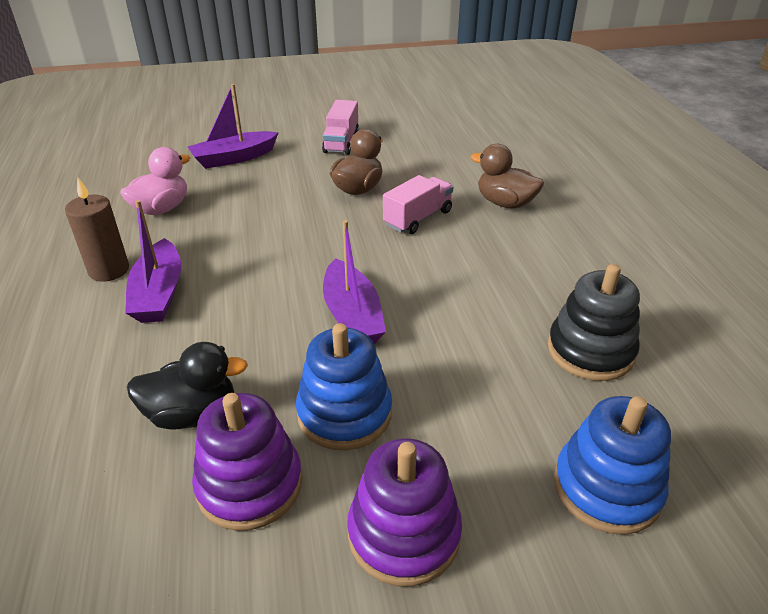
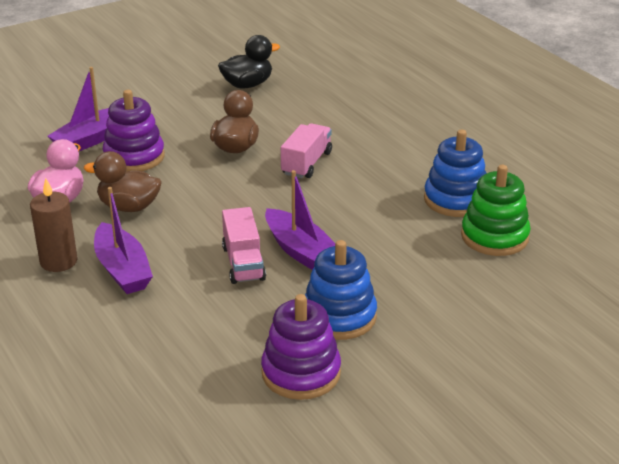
camera: 20 degrees left, 5 degrees down
black duck [127,342,248,430] -> black duck moved to [218,35,280,89]
pink truck [322,100,359,155] -> pink truck moved to [222,207,266,284]
purple stacking toy [347,438,462,587] -> purple stacking toy moved to [103,90,165,172]
brown duck [470,144,544,209] -> brown duck moved to [84,151,162,212]
black stacking toy [548,264,640,381] -> green stacking toy [461,165,531,256]
blue stacking toy [554,396,671,535] -> blue stacking toy moved to [424,130,486,217]

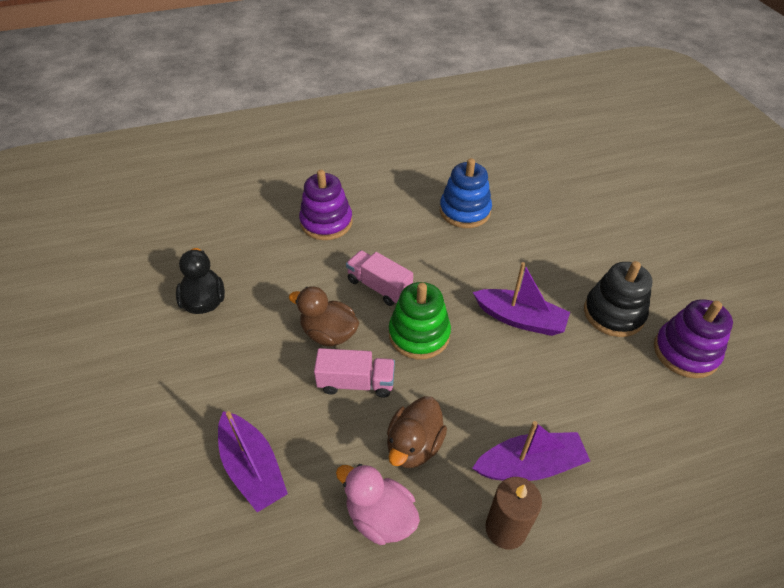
camera: 75 degrees left, 15 degrees up
purple stacking toy [103,90,165,172] -> purple stacking toy moved to [299,170,353,240]
pink truck [222,207,266,284] -> pink truck moved to [314,348,395,398]
purple boat [265,170,335,270] -> purple boat turned 45 degrees clockwise [473,262,570,336]
blue stacking toy [305,240,377,340] -> black stacking toy [584,261,652,337]
green stacking toy [461,165,531,256] -> green stacking toy moved to [389,282,451,359]

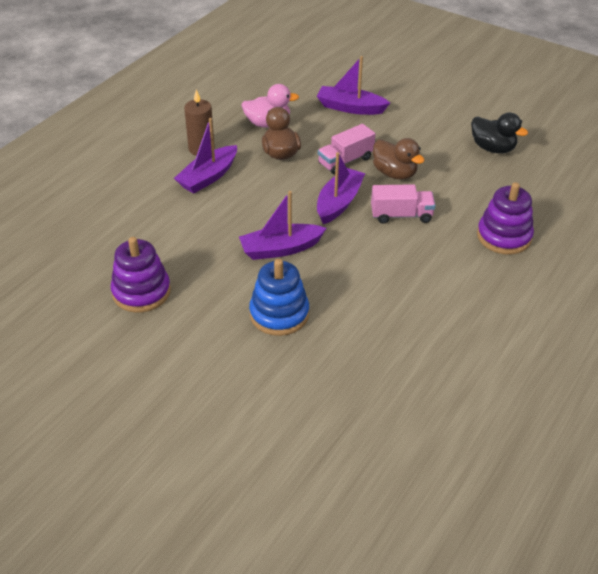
camera: 140 degrees right, 5 degrees down
brown duck [289,286,359,347] -> brown duck turned 60 degrees clockwise [373,138,425,180]
green stacking toy [389,282,451,359] -> purple boat [317,152,365,224]
blue stacking toy [440,158,492,228] -> blue stacking toy moved to [249,259,309,336]
black stacking toy [584,261,652,337] -> none

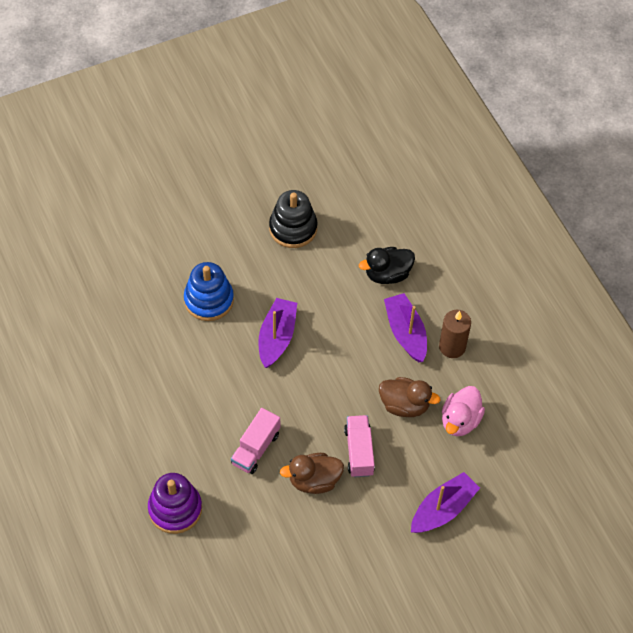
camera: 120 degrees right, 15 degrees up
purple stacking toy [111,237,171,312] -> black stacking toy [269,190,317,248]
purple boat [317,152,365,224] -> none
black duck [471,112,528,153] -> black duck moved to [359,247,415,284]

